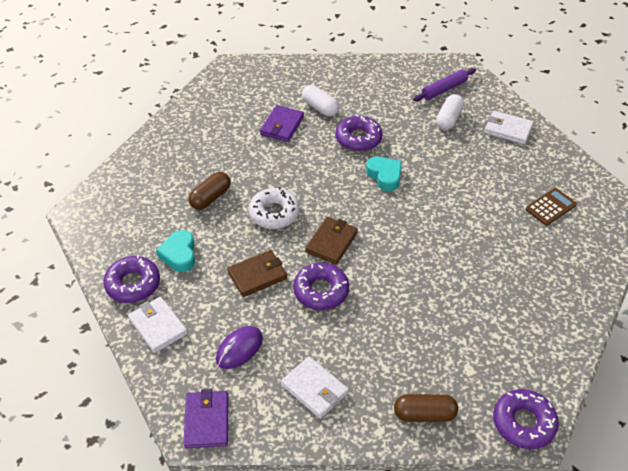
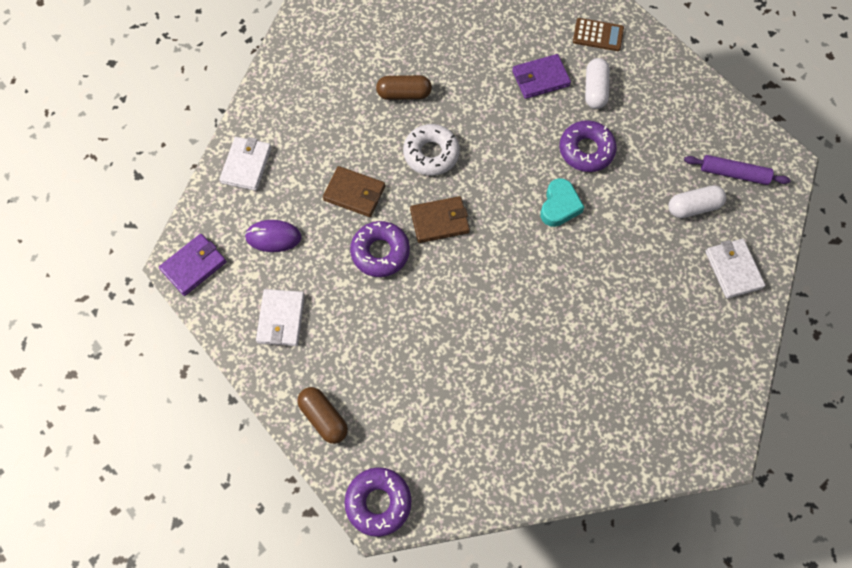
camera: 50 degrees right, 20 degrees up
purple donut [103,255,160,303] -> none
turquoise heart [156,230,195,272] -> none
brown calculator [525,188,577,226] -> brown calculator moved to [573,18,624,51]

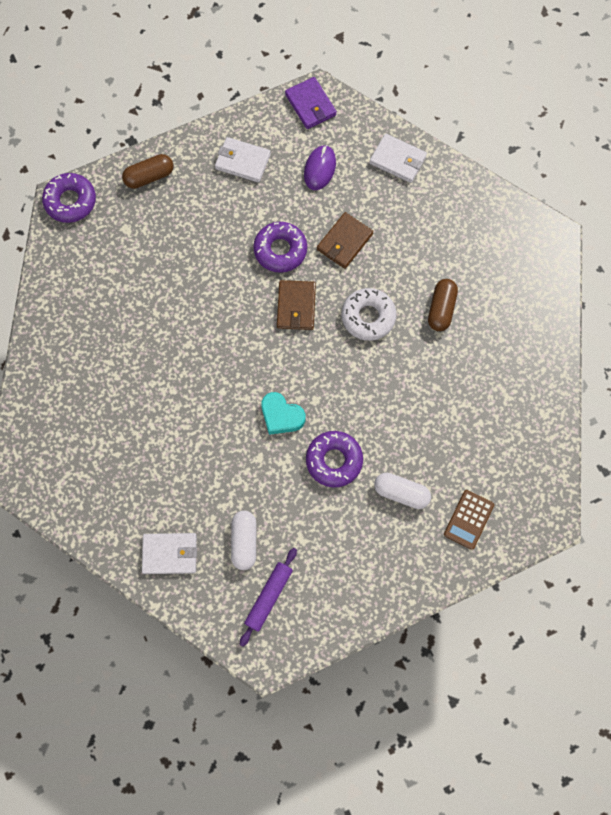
camera: 105 degrees right, 5 degrees up
purple wallet [512,54,571,99] -> none

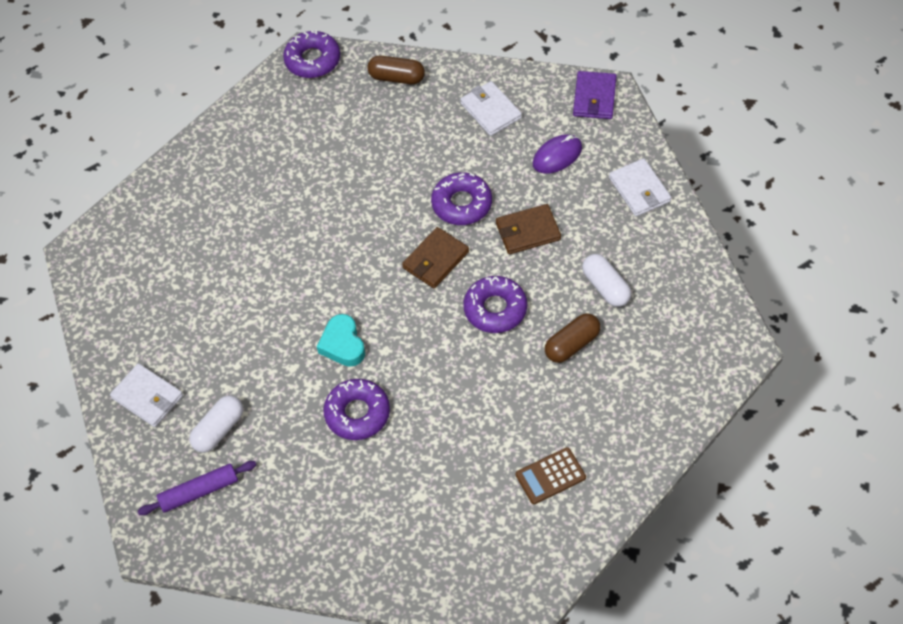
camera: 40 degrees right, 15 degrees down
white donut [342,288,396,341] -> purple donut [463,276,527,333]
white capsule [374,473,431,509] -> white capsule moved to [582,254,631,307]
brown calculator [444,490,494,550] -> brown calculator moved to [516,447,586,504]

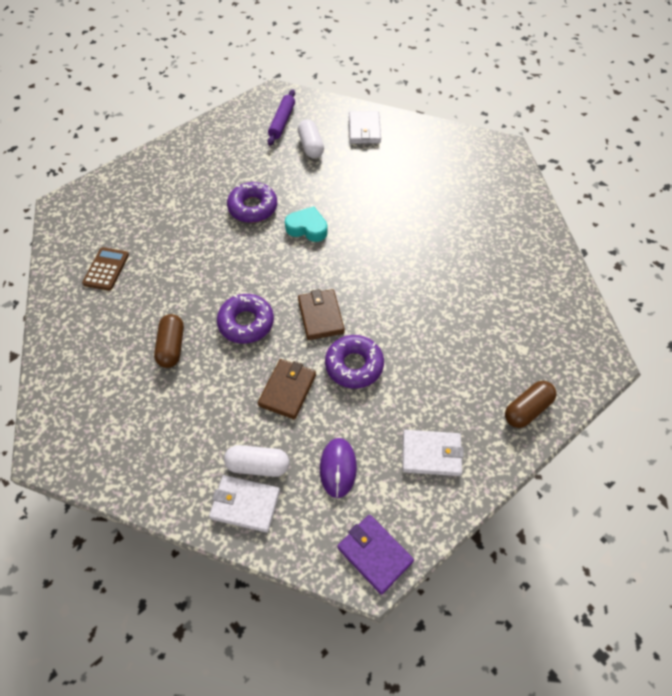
camera: 125 degrees right, 0 degrees up
white wallet [110,363,183,427] -> white wallet turned 75 degrees counterclockwise [349,111,381,144]
purple donut [283,30,340,78] -> none
white capsule [582,254,631,307] -> white capsule moved to [224,445,289,477]

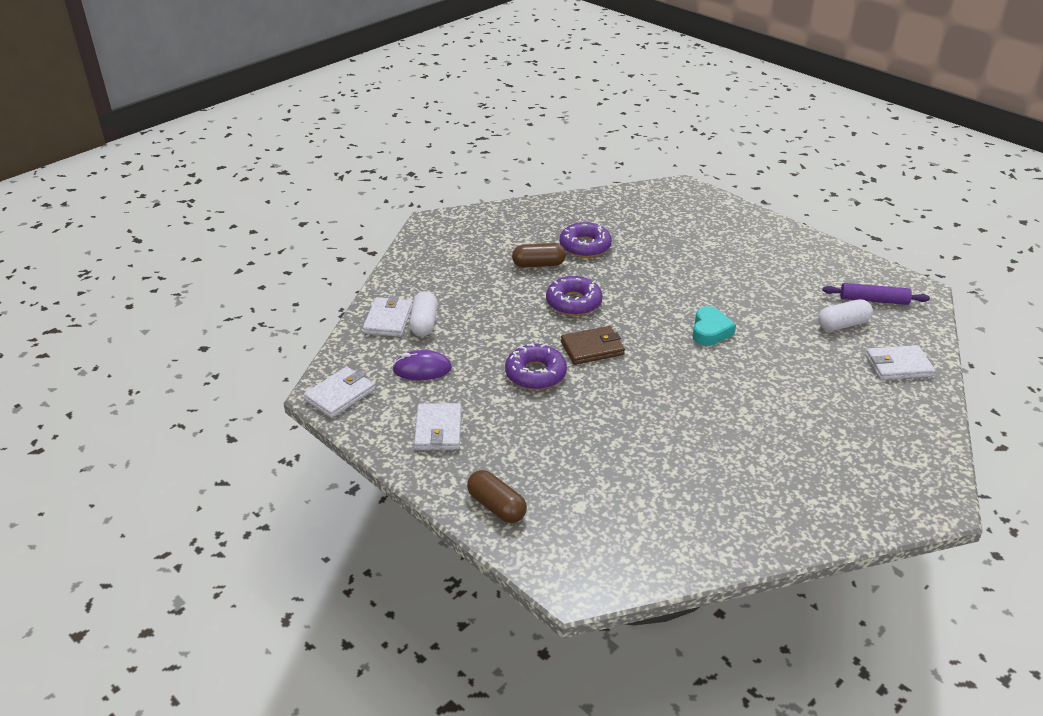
camera: 85 degrees right, 20 degrees down
brown calculator [82,247,129,291] -> none
purple donut [227,182,277,223] -> purple donut moved to [560,222,612,257]
brown wallet [258,359,316,419] -> none
purple wallet [337,515,414,595] -> white wallet [304,367,375,418]

